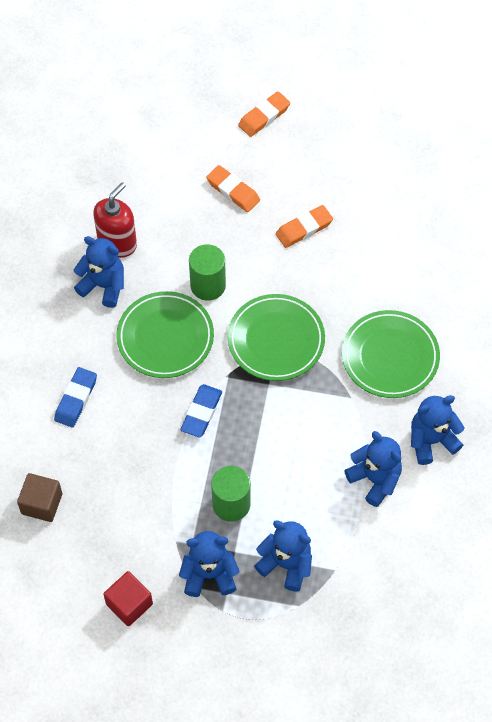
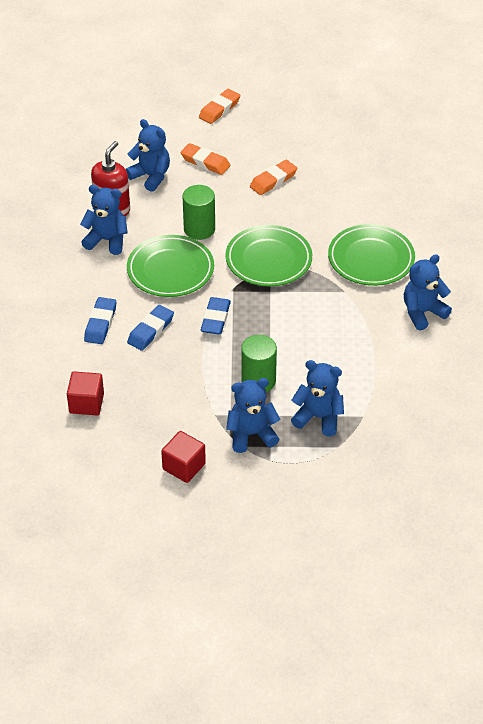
camera: 10 degrees left, 15 degrees down
brown cube [17,473,62,522] -> red cube [67,372,104,415]
blue teddy bear [344,431,402,507] -> blue teddy bear moved to [126,119,170,192]
none -> blue eraser [127,305,174,351]

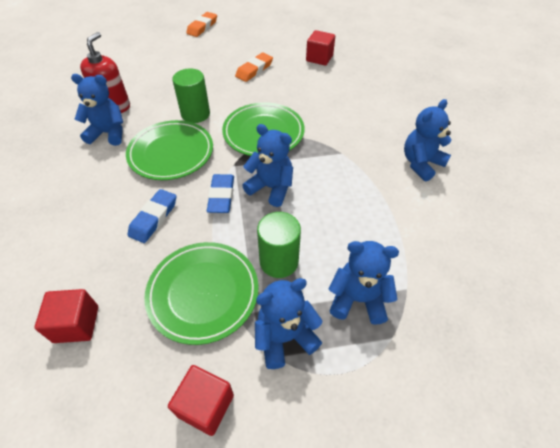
camera: 10 degrees left, 5 degrees up
blue eraser [84,297,116,344] -> none
blue teddy bear [126,119,170,192] -> blue teddy bear moved to [242,124,293,207]
orange eraser [181,143,230,175] -> none
green plate [328,224,415,286] -> green plate moved to [144,242,259,345]
none -> red cube [306,30,335,66]

